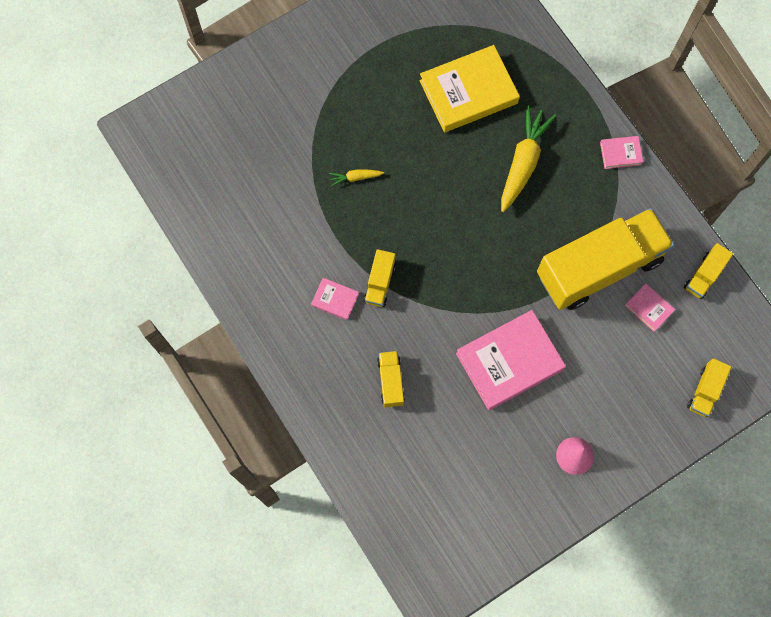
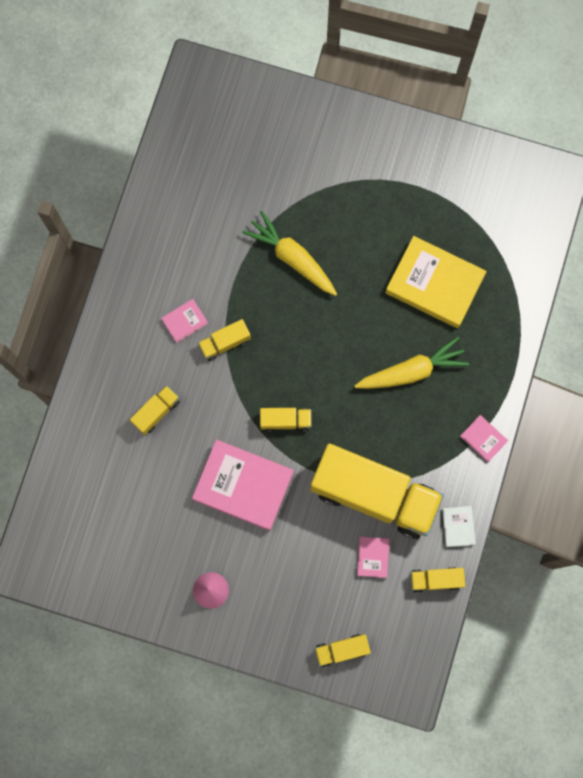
camera: 50 degrees right, 5 degrees up
pink book [311,278,359,320] -> pink book turned 75 degrees clockwise [161,299,208,343]
yellow carrot [329,169,384,187] -> yellow carrot [242,211,337,296], size x2.13
none -> yellow truck [260,408,312,432]
none -> white book [442,506,476,547]

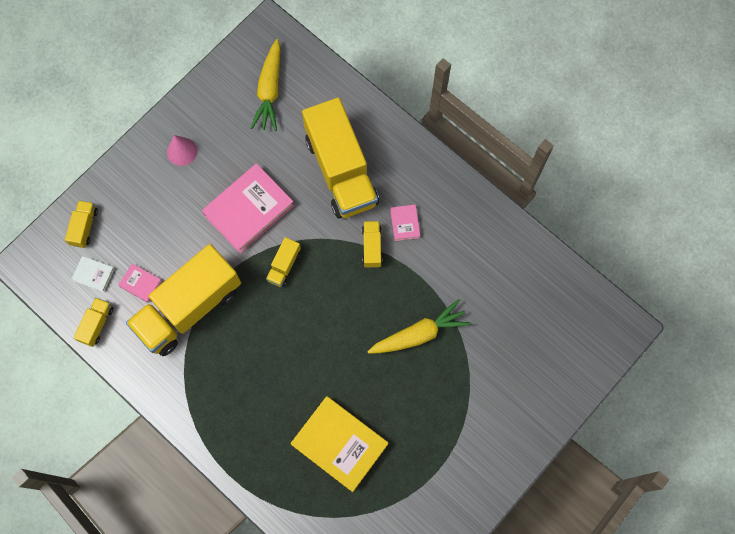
camera: 115 degrees right, 5 degrees down
yellow truck [130,385,180,435] -> yellow truck [302,97,379,219], size x2.41
yellow carrot [355,337,469,389] -> yellow carrot moved to [251,39,281,131]
yellow book [385,236,487,328] -> yellow book turned 75 degrees clockwise [290,396,388,492]
white book [442,506,476,547] -> white book moved to [72,256,114,292]
pink book [460,415,508,462] -> none

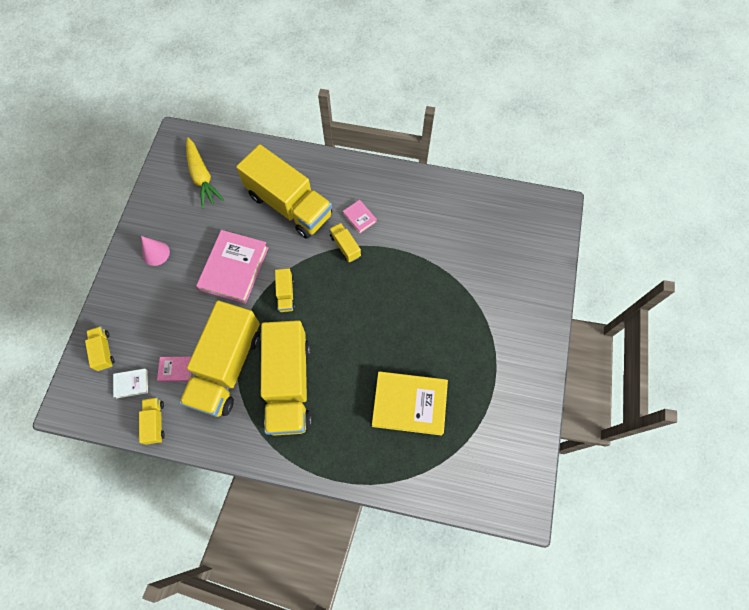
camera: 30 degrees left, 5 degrees down
yellow carrot [367,299,471,354] -> none
none -> yellow truck [261,320,312,436]

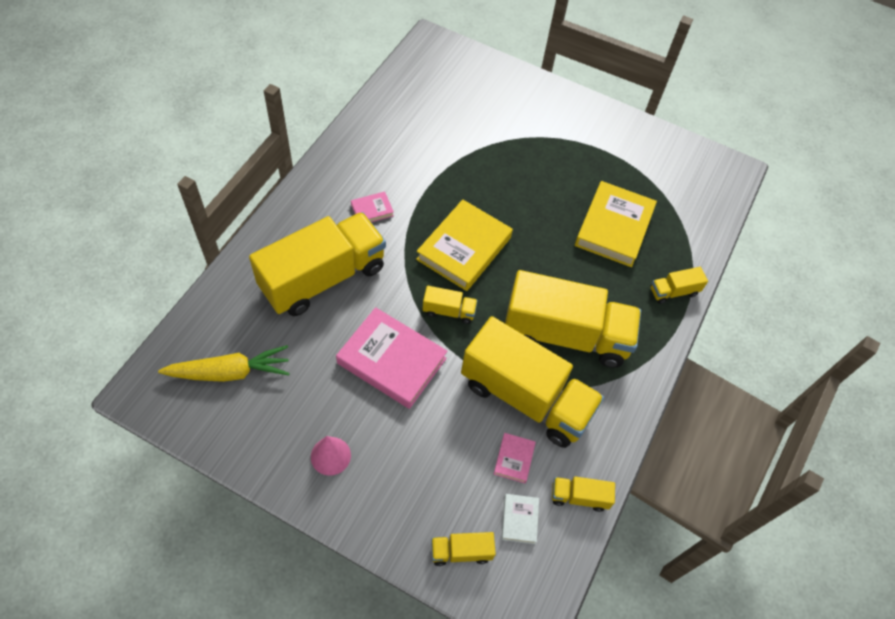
camera: 80 degrees left, 10 degrees down
yellow truck [329,223,361,262] -> yellow truck moved to [650,267,708,304]
none -> yellow book [416,199,513,291]

